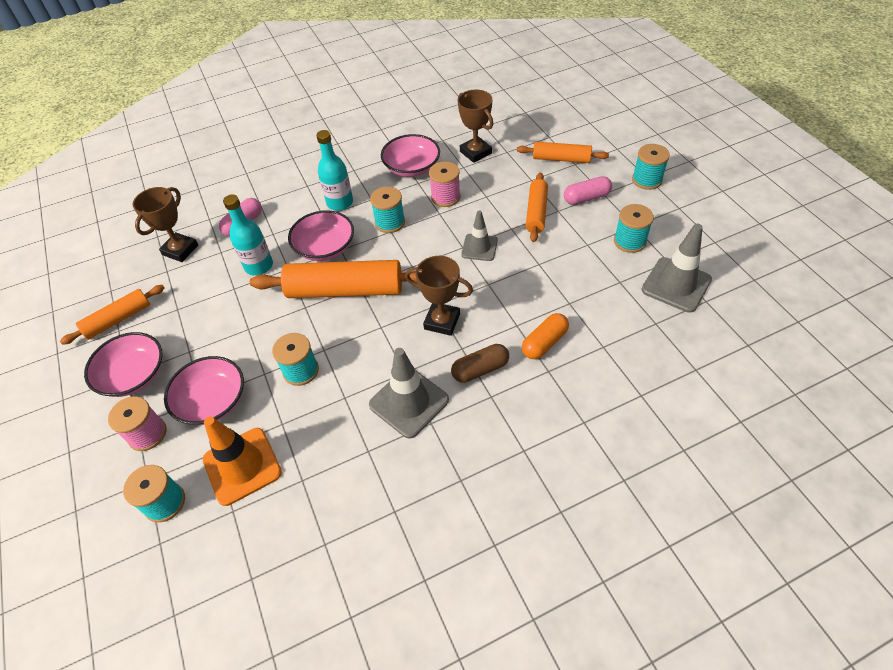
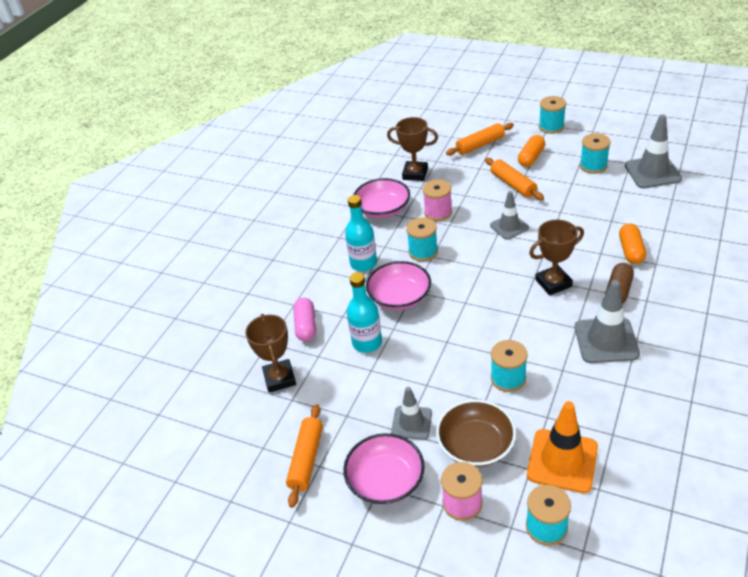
camera: 40 degrees left, 10 degrees down
pink bowl [164,356,244,425] -> brown bowl [436,399,516,467]
orange rolling pin [250,260,417,298] -> none
pink capsule [564,176,612,205] -> orange capsule [518,135,545,167]
none -> grey traffic cone [391,387,432,440]

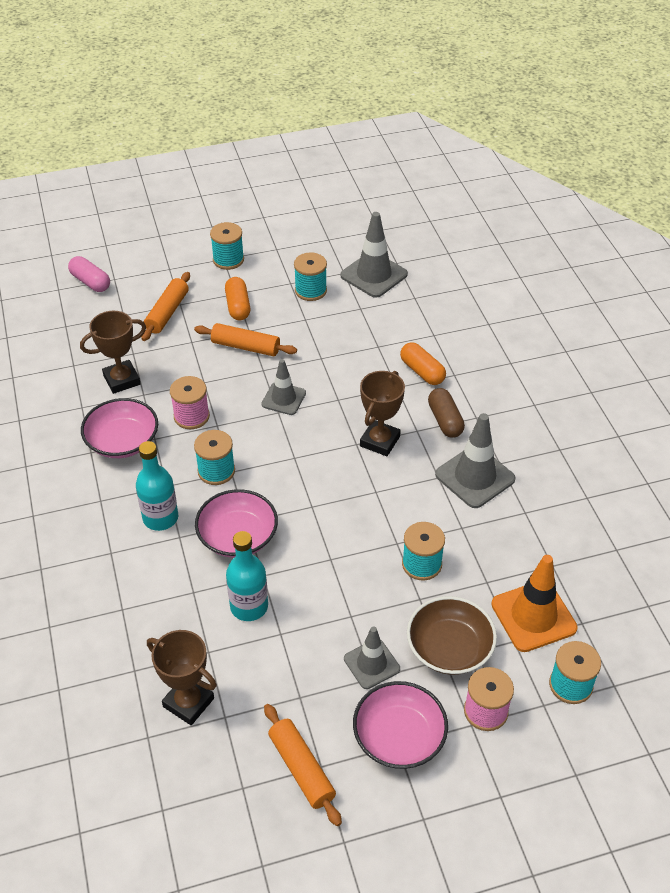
camera: 45 degrees left, 5 degrees up
pink capsule [293,298,316,342] -> pink capsule moved to [68,256,110,292]

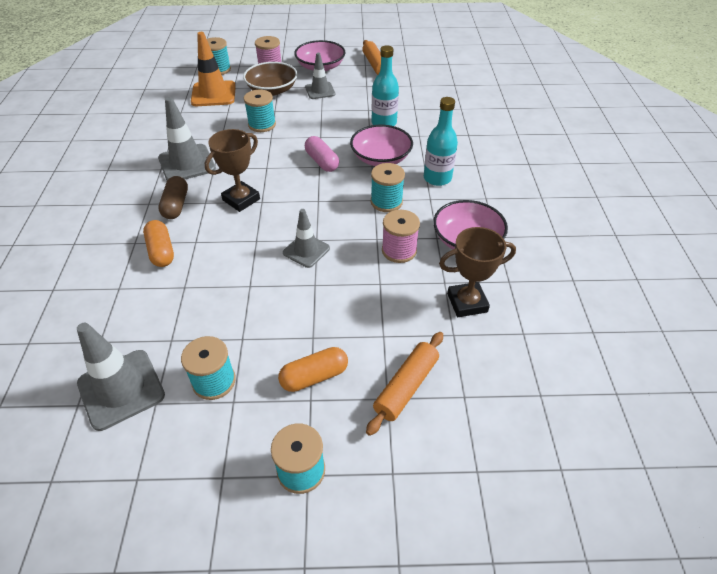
camera: 165 degrees left, 0 degrees up
pink capsule [68,256,110,292] -> pink capsule moved to [305,136,339,172]
brown trophy [147,630,217,725] -> none
orange rolling pin [194,323,297,356] -> none
orange capsule [225,277,250,320] -> orange capsule turned 60 degrees clockwise [278,347,348,392]

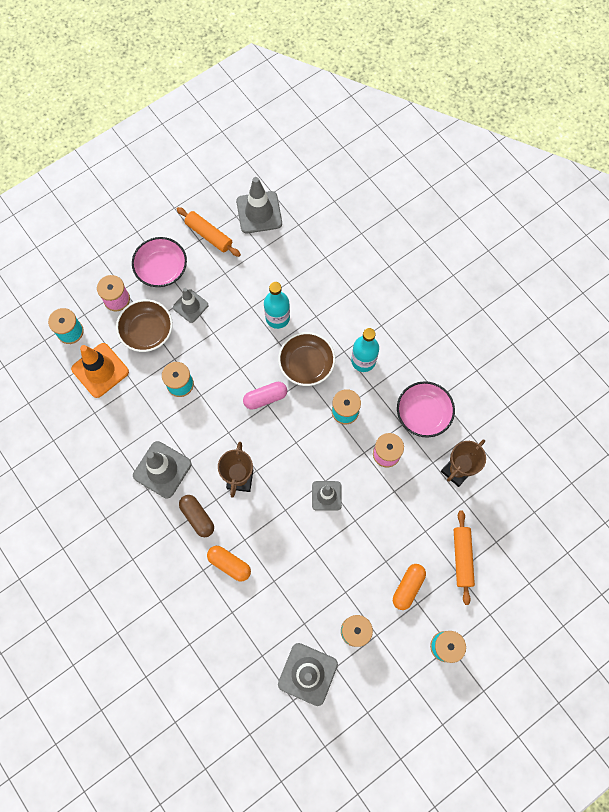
camera: 35 degrees left, 25 degrees up
pink capsule [305,136,339,172] -> pink capsule turned 45 degrees counterclockwise [243,382,287,410]
pink bowl [350,125,413,166] -> brown bowl [278,332,335,386]
none -> grey traffic cone [236,177,282,234]

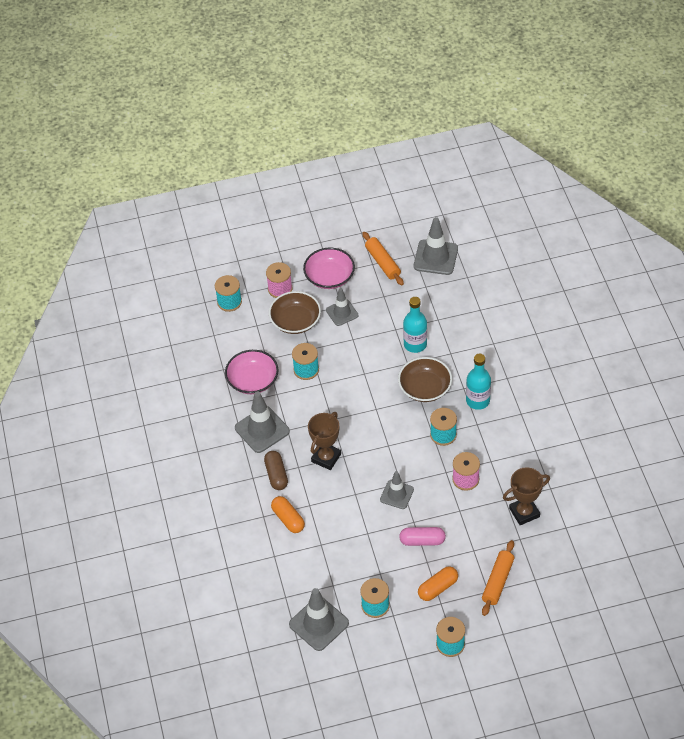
camera: 25 degrees right, 20 degrees down
orange traffic cone [71,343,129,398] -> none
pink capsule [243,382,287,410] -> pink capsule moved to [399,527,446,546]
pink bowl [397,381,455,437] -> pink bowl moved to [225,350,278,394]

